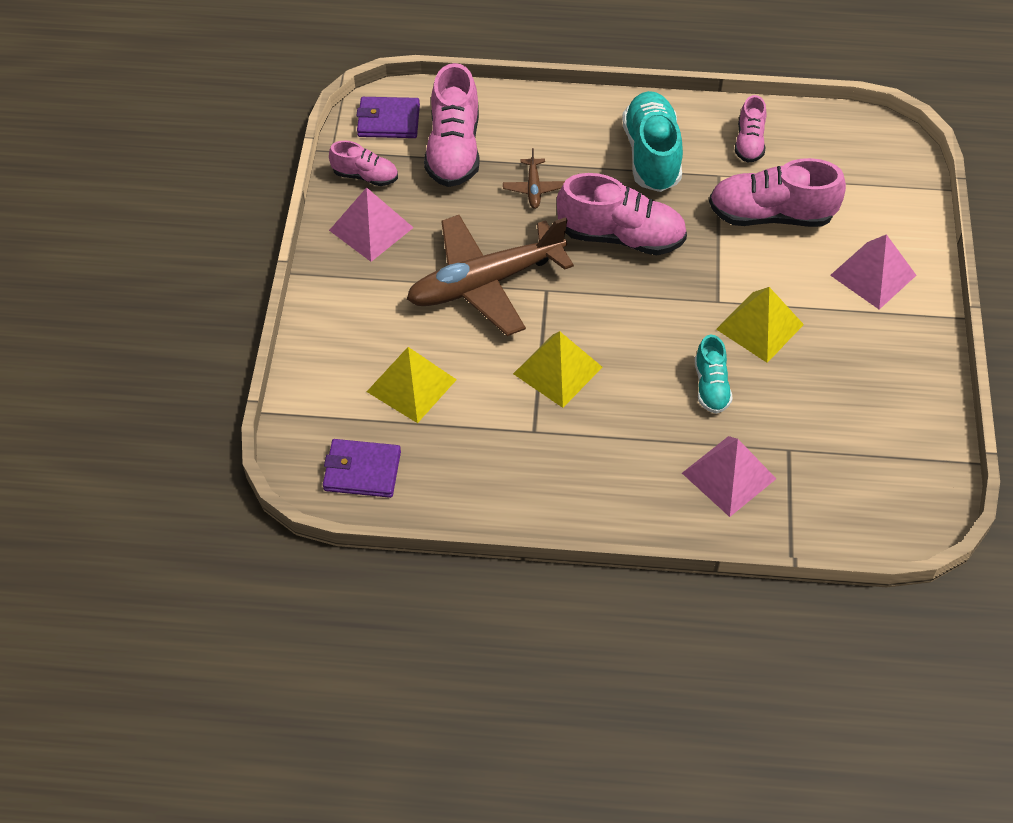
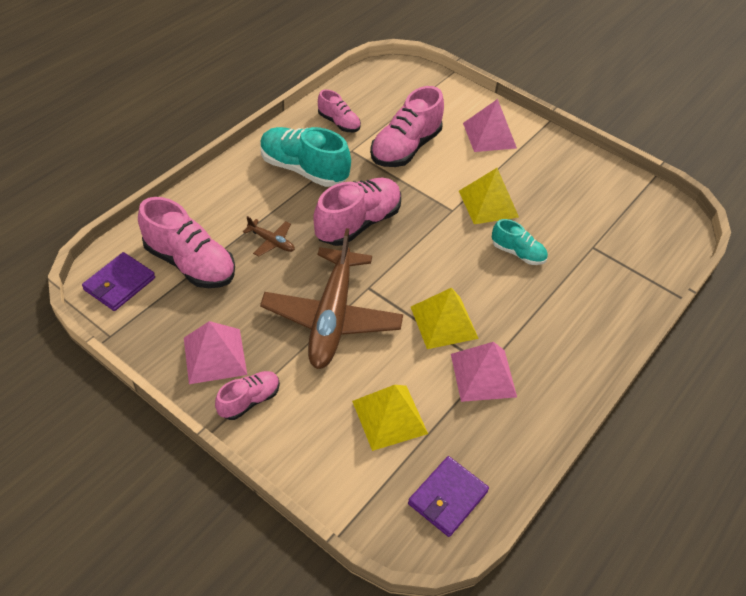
camera: 60 degrees left, 5 degrees down
pink shoe [329,141,398,186] -> pink shoe moved to [215,371,280,420]
pink pyramid [682,436,776,517] -> pink pyramid moved to [451,342,517,402]

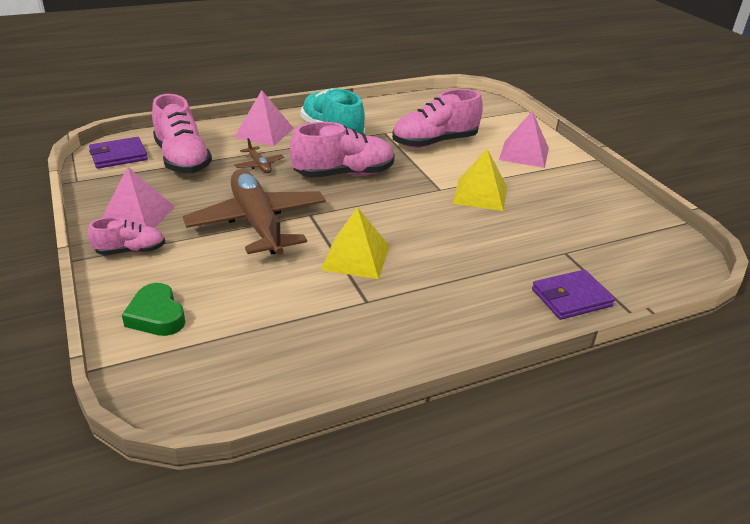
camera: 30 degrees right, 15 degrees down
brown plane [260,228,403,369] -> brown plane turned 120 degrees clockwise [183,169,326,255]
pink shoe [318,89,361,132] -> none
yellow pyramid [352,385,428,451] -> none
purple wallet [408,456,489,537] -> purple wallet moved to [532,270,615,320]
pink pyramid [451,342,517,402] -> pink pyramid moved to [234,90,294,146]
turquoise shoe [492,219,548,265] -> none
none -> green heart [122,283,186,336]

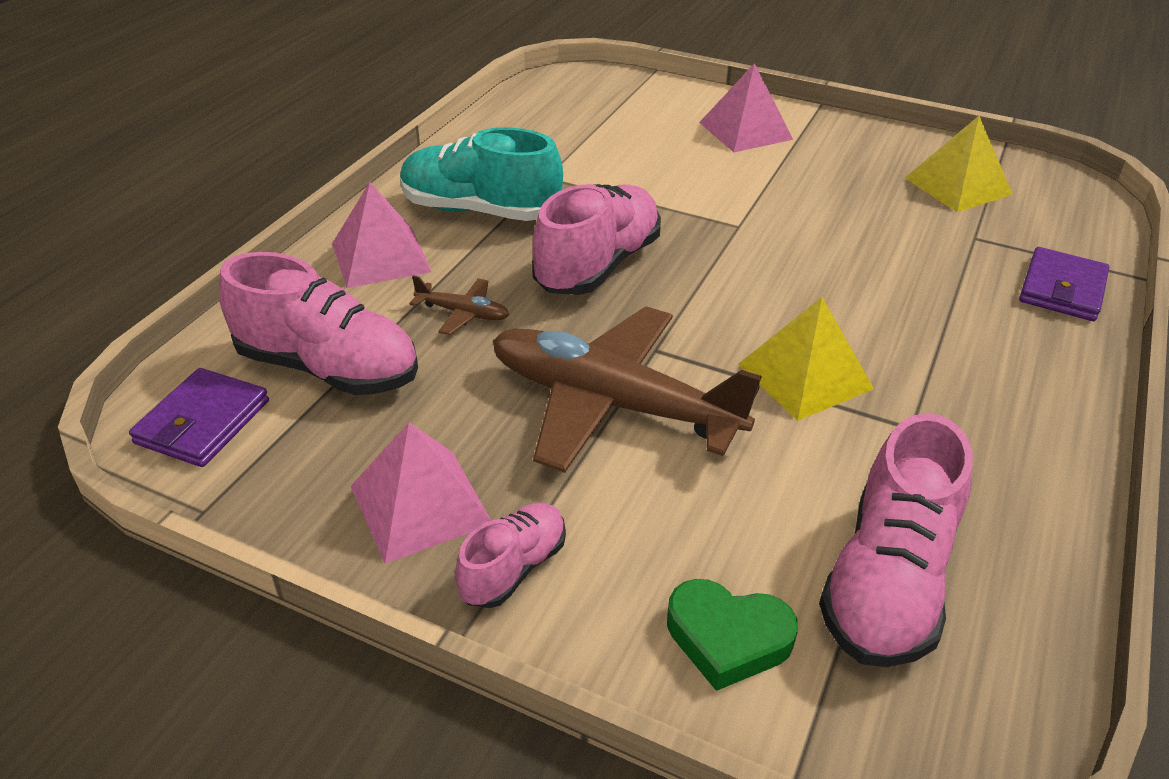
camera: 40 degrees left, 5 degrees up
pink shoe [392,89,483,148] -> pink shoe moved to [819,413,973,667]
yellow pyramid [452,149,507,211] -> yellow pyramid moved to [905,116,1013,212]

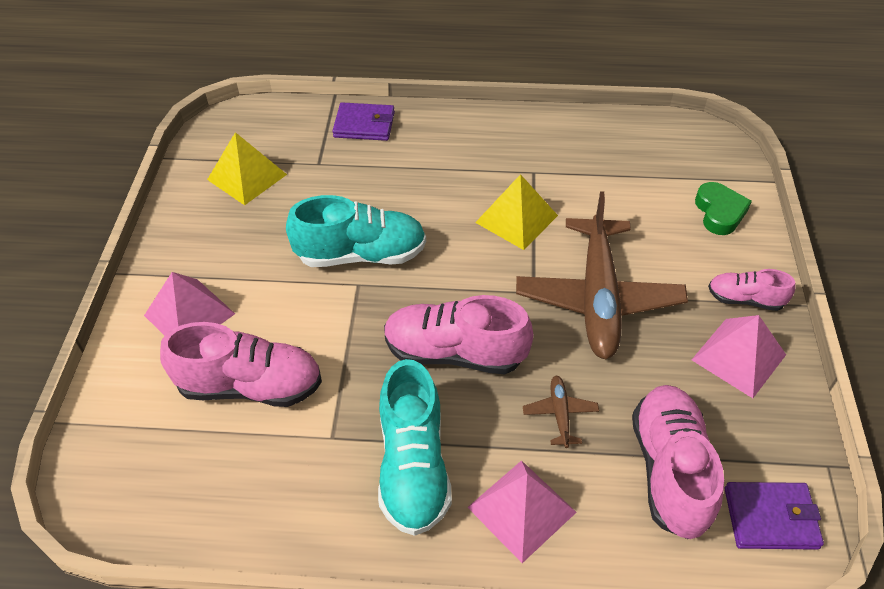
camera: 110 degrees left, 10 degrees up
pink shoe [819,413,973,667] -> pink shoe moved to [160,322,322,407]
none -> turquoise shoe [286,195,426,267]

